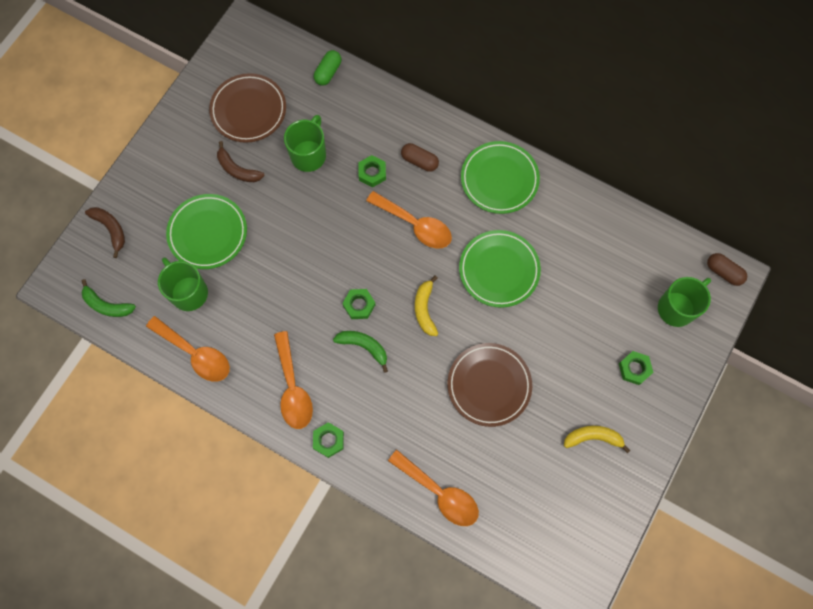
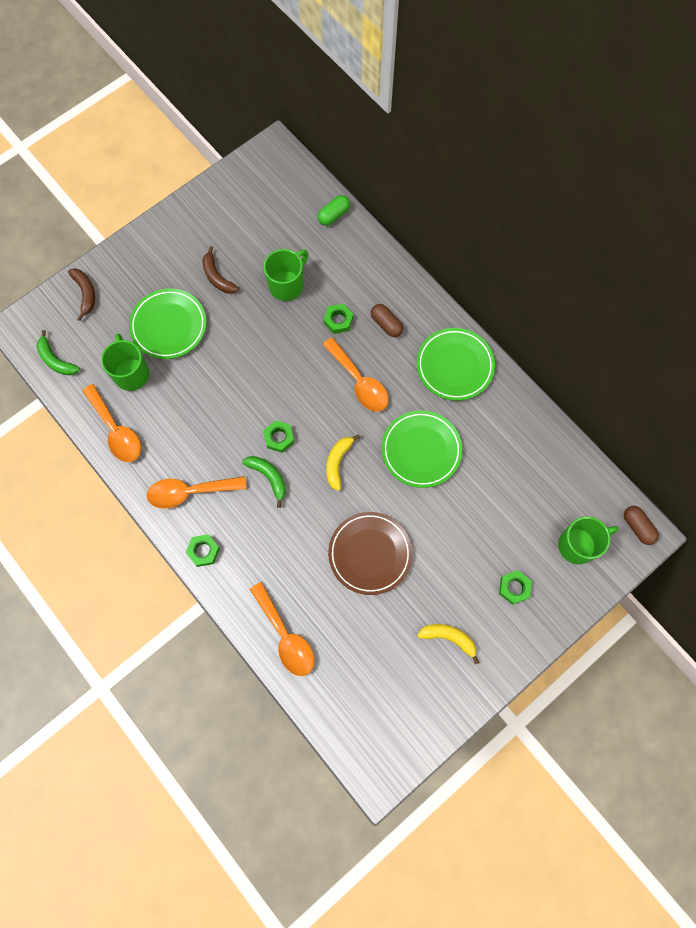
camera: 20 degrees right, 0 degrees up
brown plate [209,73,286,143] -> none
orange spoon [274,331,313,429] -> orange spoon turned 75 degrees clockwise [146,476,246,508]

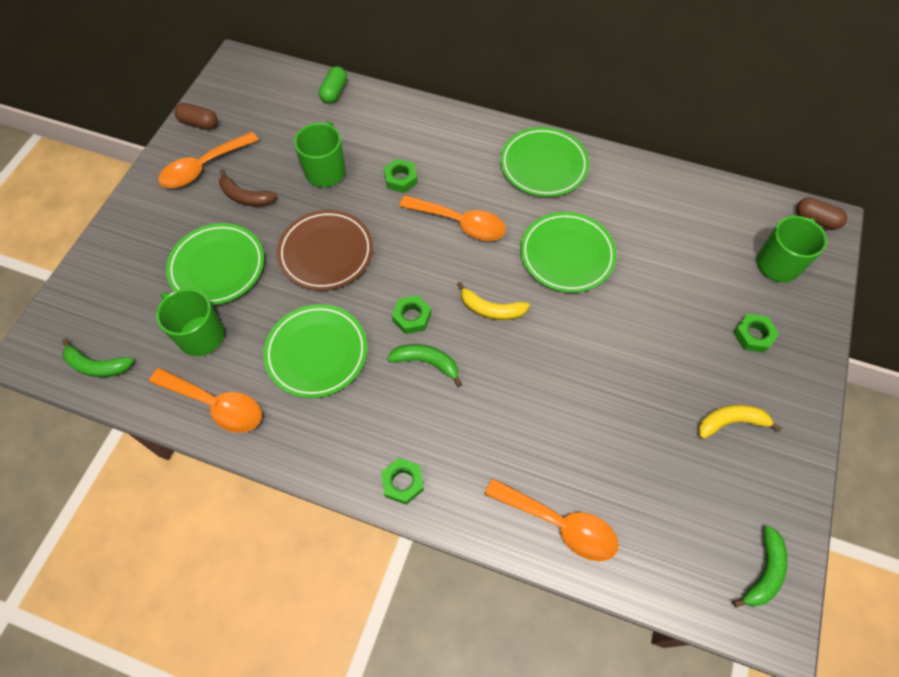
camera: 30 degrees left, 10 degrees down
brown banana [68,268,95,321] -> none
orange spoon [146,476,246,508] -> orange spoon moved to [158,132,259,188]
yellow banana [326,434,360,491] -> yellow banana turned 60 degrees counterclockwise [457,282,530,320]
brown plate [328,512,412,595] -> brown plate moved to [277,210,373,290]
brown capsule [371,304,403,337] -> brown capsule moved to [174,103,218,130]
none -> green plate [263,304,367,398]
none -> green banana [733,525,787,608]

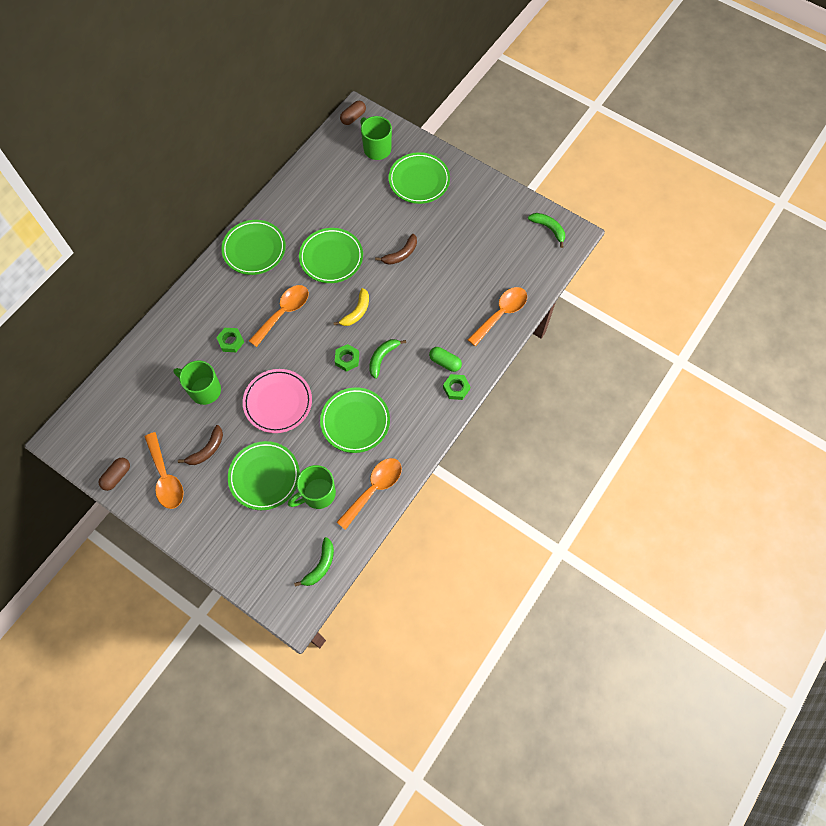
camera: 75 degrees left, 5 degrees up
brown plate [277,210,373,290] -> pink plate [243,369,312,433]
green capsule [319,66,347,104] -> green capsule moved to [429,347,462,372]
yellow banana [698,405,782,439] -> none
green nut [733,314,779,353] -> green plate [389,152,450,204]
none -> brown banana [375,234,417,265]

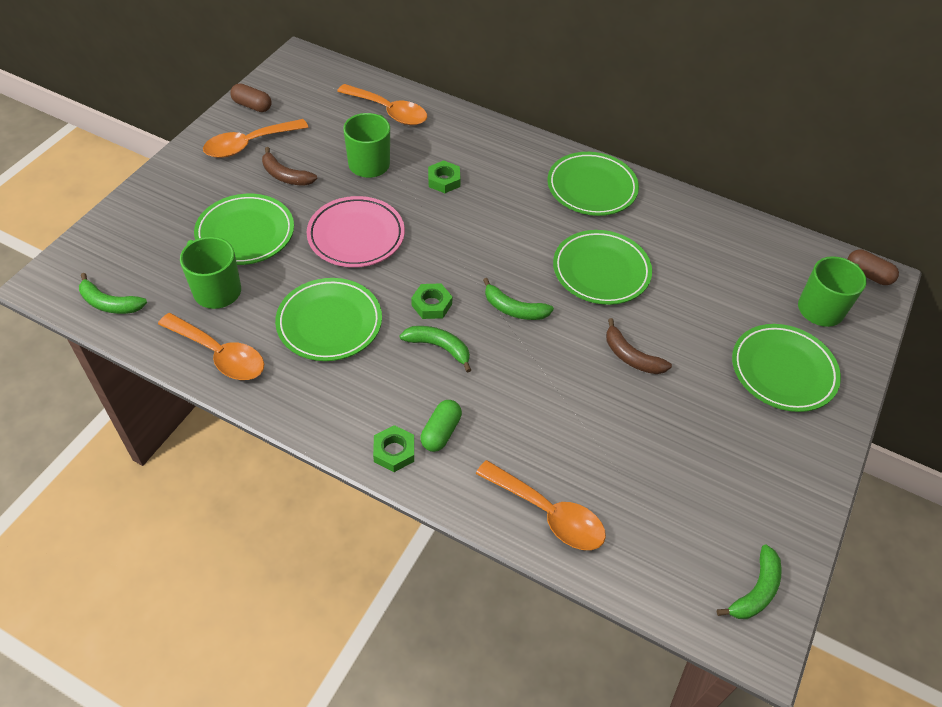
camera: 80 degrees right, 15 degrees down
orange spoon [249,285,309,347] -> orange spoon moved to [337,84,427,125]
yellow banana [333,288,369,326] -> green banana [483,278,554,320]

